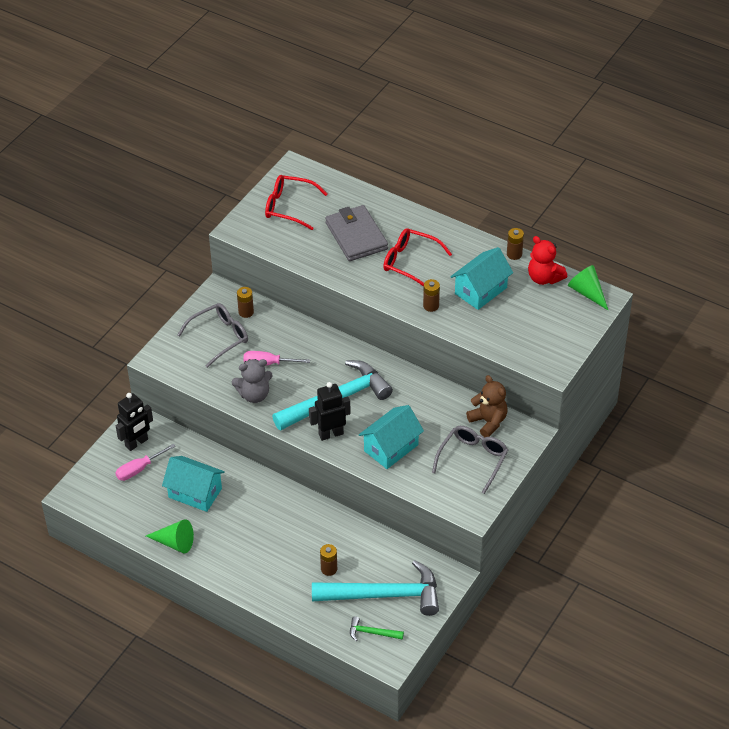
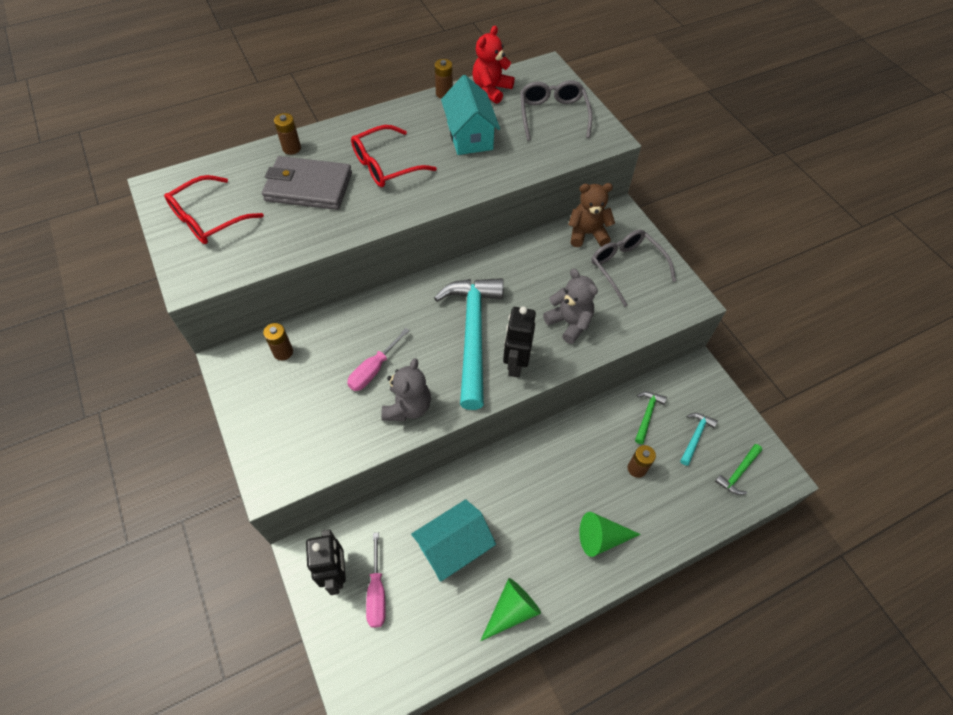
camera: 60 degrees left, 10 degrees up
grey glasses [178,303,248,368] -> grey glasses moved to [520,80,592,141]
turquoise hammer [312,560,439,616] -> turquoise hammer [680,413,718,466], size x0.42
turquoise house [359,405,424,469] -> grey teddy bear [543,269,598,344]
brown battery [423,279,440,312] -> brown battery moved to [274,113,301,155]
red teddy bear [528,236,567,285] -> red teddy bear turned 135 degrees clockwise [472,26,515,104]
green cone [568,265,609,311] -> green cone moved to [579,512,641,557]
none -> green hammer [635,392,667,444]

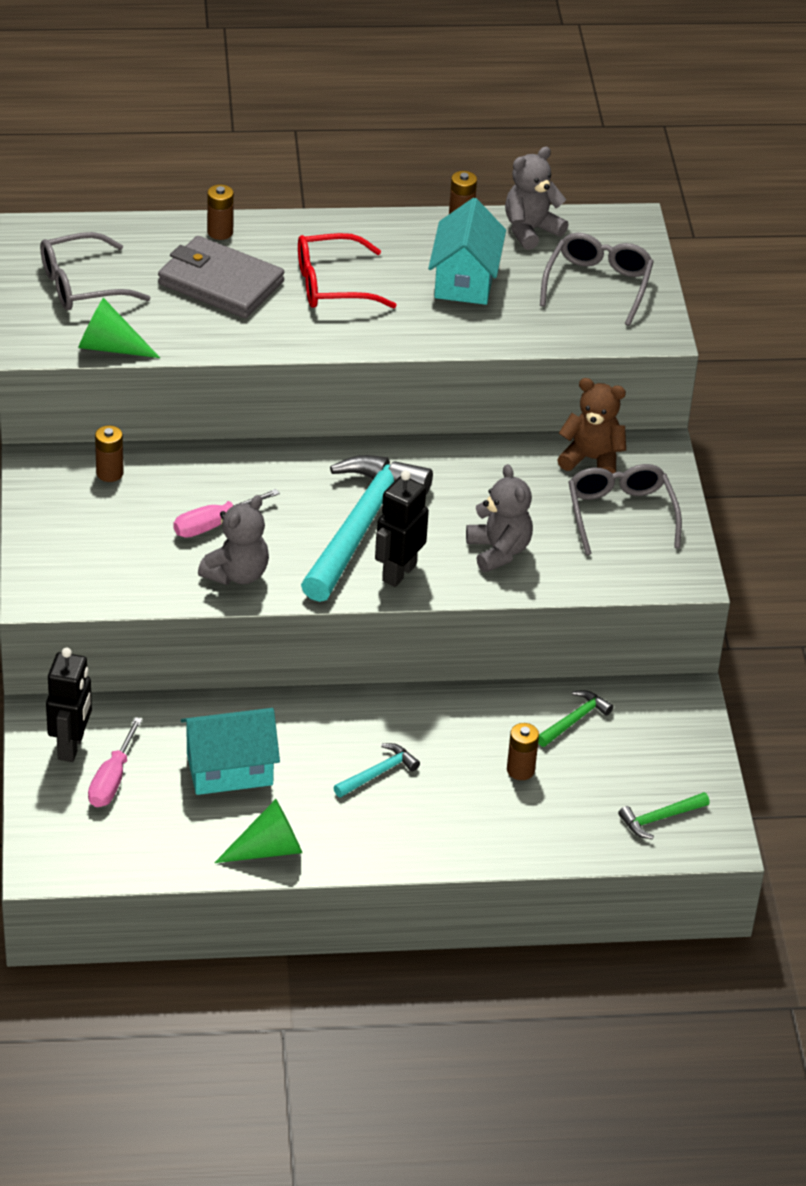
camera: 20 degrees right, 15 degrees down
red glasses [164,175,264,244] -> grey glasses [40,232,151,310]
red teddy bear [472,26,515,104] -> grey teddy bear [505,147,568,250]
green cone [579,512,641,557] -> green cone moved to [78,298,160,358]
turquoise hammer [680,413,718,466] -> turquoise hammer moved to [333,743,420,797]

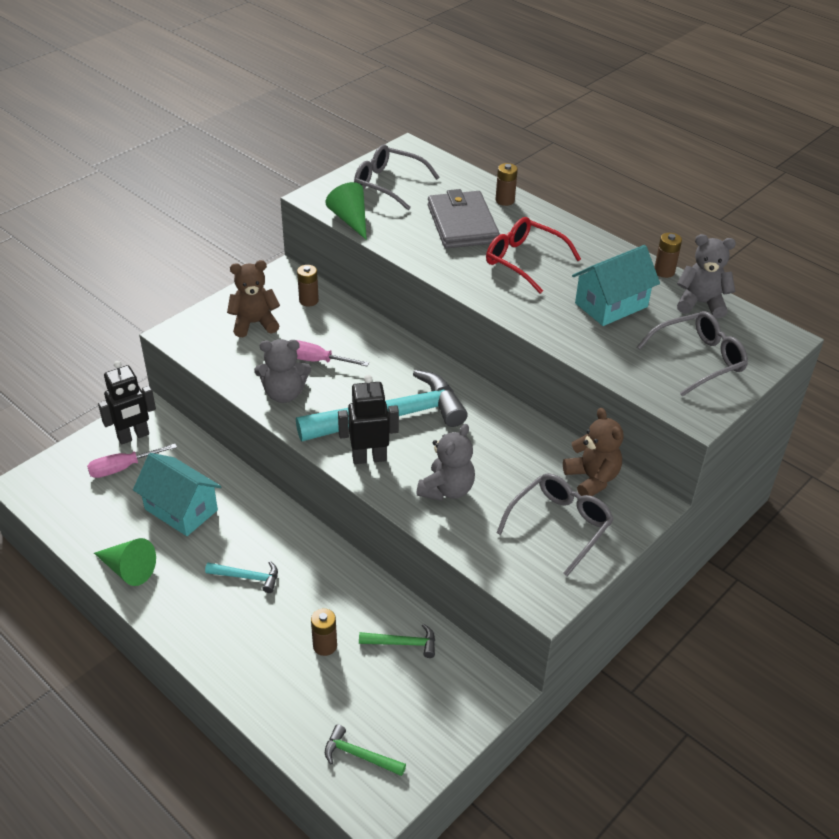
camera: 50 degrees right, 0 degrees up
none -> brown teddy bear [227,260,280,337]

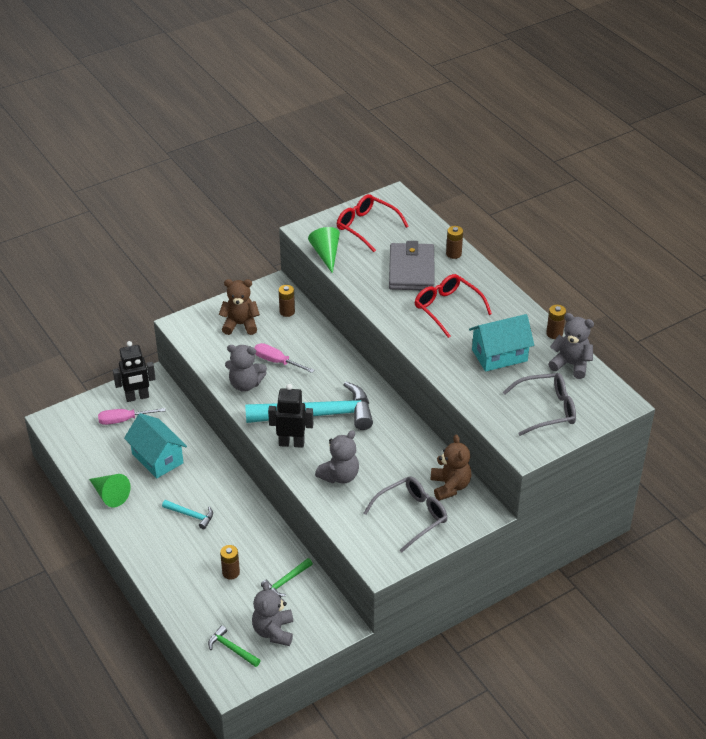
camera: 15 degrees right, 0 degrees up
grey glasses [354,144,439,210] -> red glasses [337,194,409,252]
green hammer [359,623,435,658] -> green hammer turned 120 degrees clockwise [261,558,313,597]
none -> grey teddy bear [252,582,293,646]

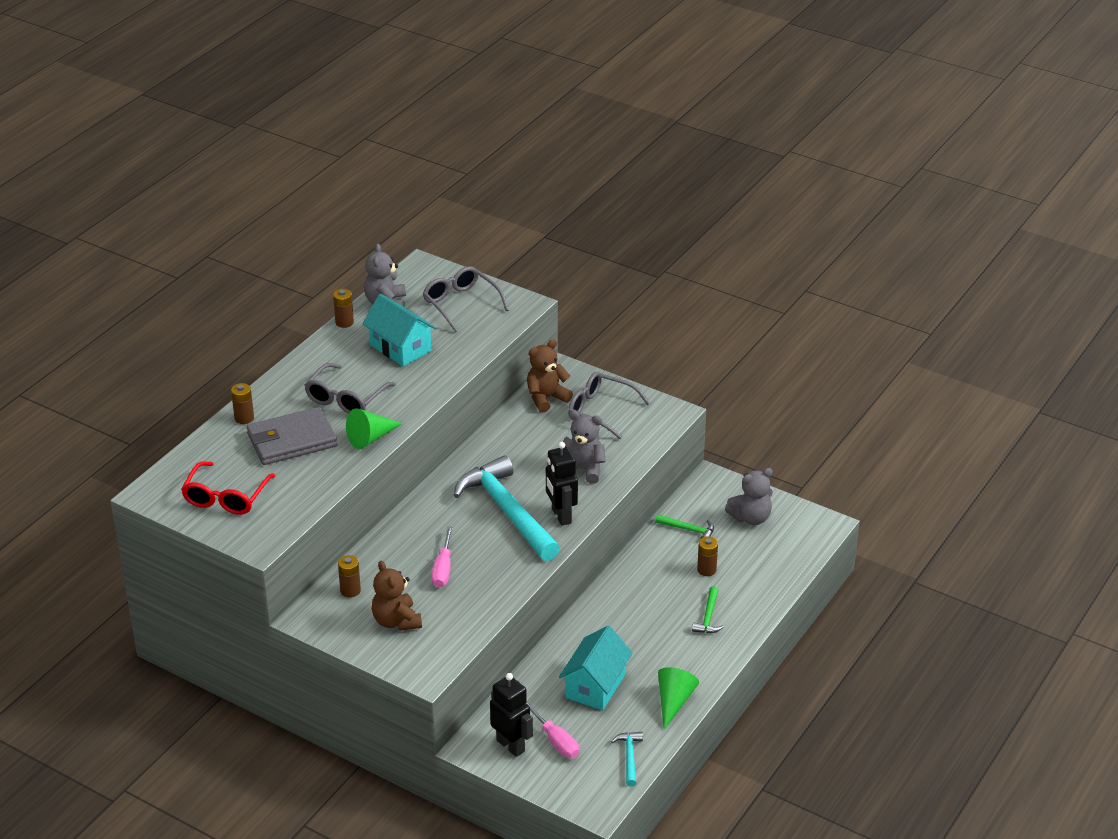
camera: 115 degrees left, 5 degrees down
turquoise hammer [162,500,213,529] -> turquoise hammer moved to [611,732,643,787]
green hammer [208,625,261,667] -> green hammer moved to [692,586,724,633]
grey teddy bear [225,345,267,392] -> none
green cone [308,227,340,274] -> green cone moved to [346,408,403,449]
red glasses [415,274,492,338] -> grey glasses [305,363,396,414]

